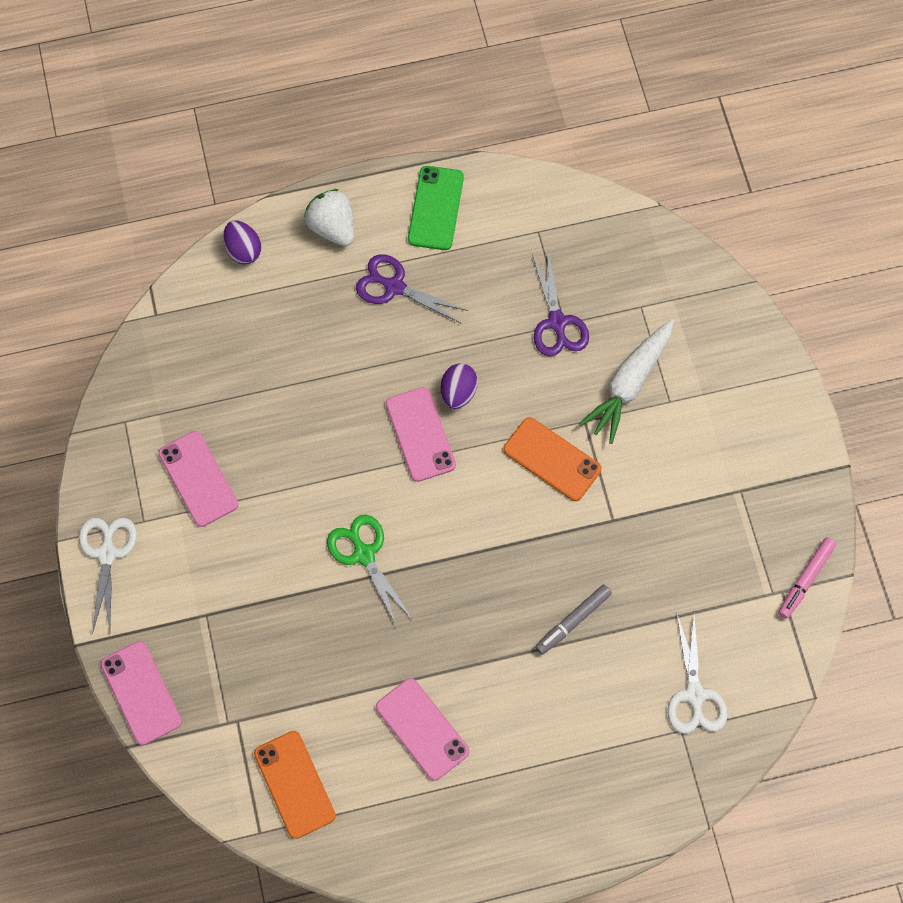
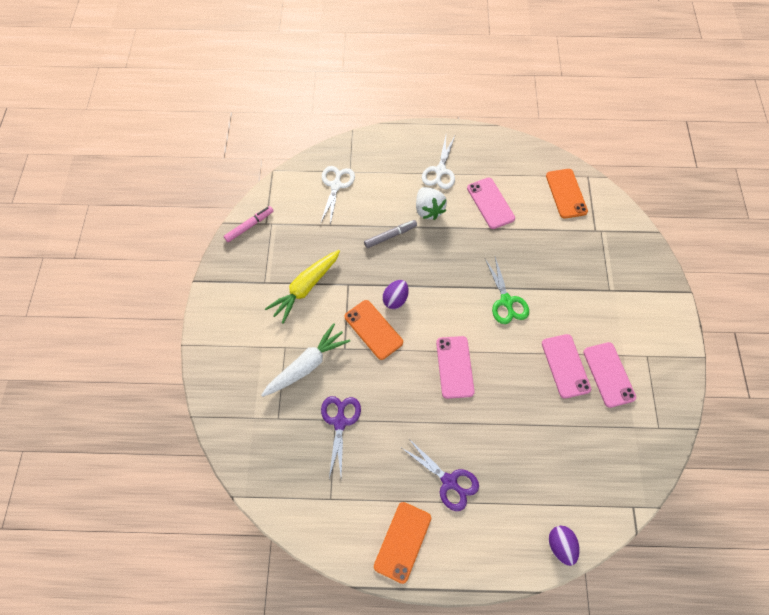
camera: 165 degrees left, 5 degrees down
white scissors [79,518,137,634] -> white scissors moved to [422,136,455,189]
pink phone [101,641,182,745] -> pink phone moved to [542,334,591,399]
white strawberry [304,189,354,246] -> white strawberry moved to [416,187,447,220]
green phone [408,166,464,250] -> orange phone [374,502,431,584]
purple egg [441,363,478,409] -> purple egg moved to [382,280,409,309]
none -> yellow carrot [265,250,340,324]

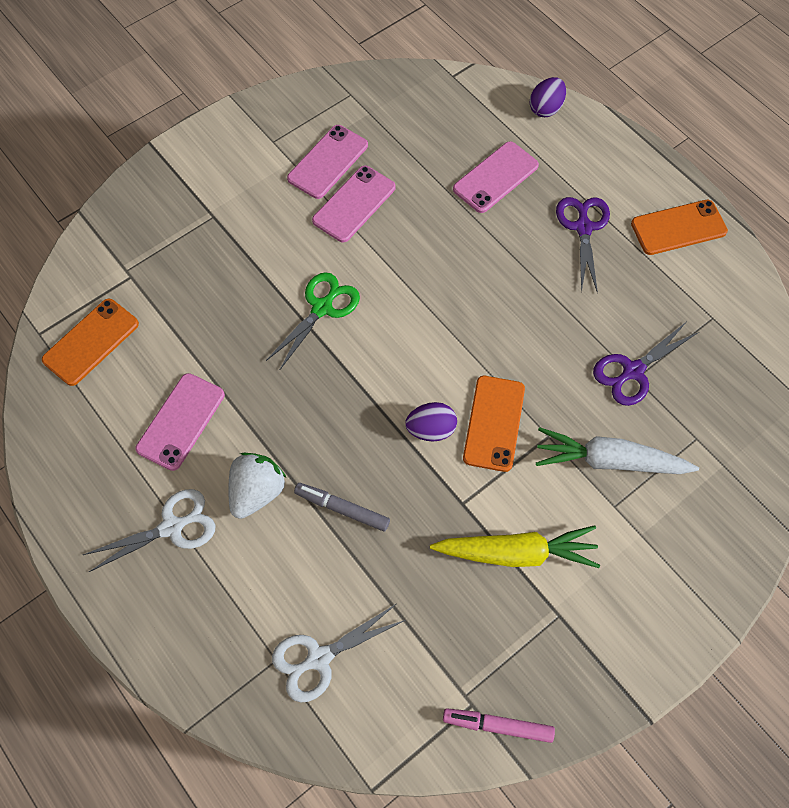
camera: 130 degrees left, 0 degrees up
pink phone [436,336,475,399] -> pink phone moved to [453,141,539,213]

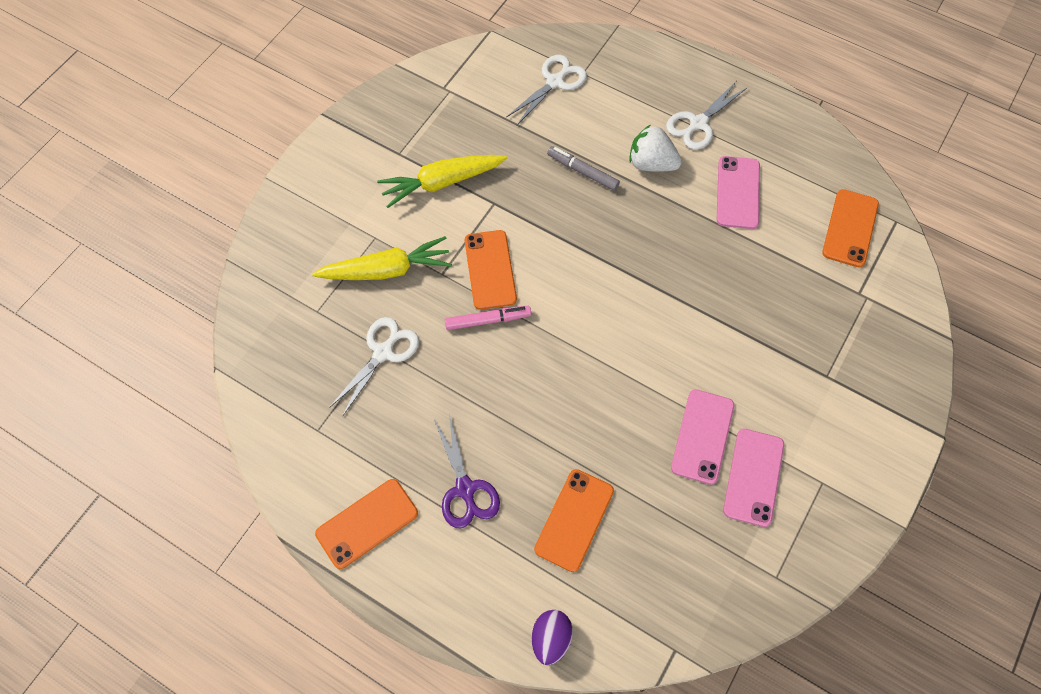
camera: 160 degrees right, 0 degrees up
white strawberry [228,453,286,519] -> white strawberry turned 105 degrees clockwise [629,125,682,172]
green scissors [266,272,360,369] -> none
grey marker [294,483,390,532] -> grey marker turned 150 degrees counterclockwise [547,146,620,191]
purple egg [405,402,457,441] -> none
pink marker [443,708,555,743] -> pink marker moved to [445,306,531,330]
pink phone [453,141,539,213] -> orange phone [534,469,614,572]
white carrot [536,427,699,474] -> yellow carrot [312,236,452,280]
purple scissors [593,322,699,406] -> white scissors [329,317,419,417]

